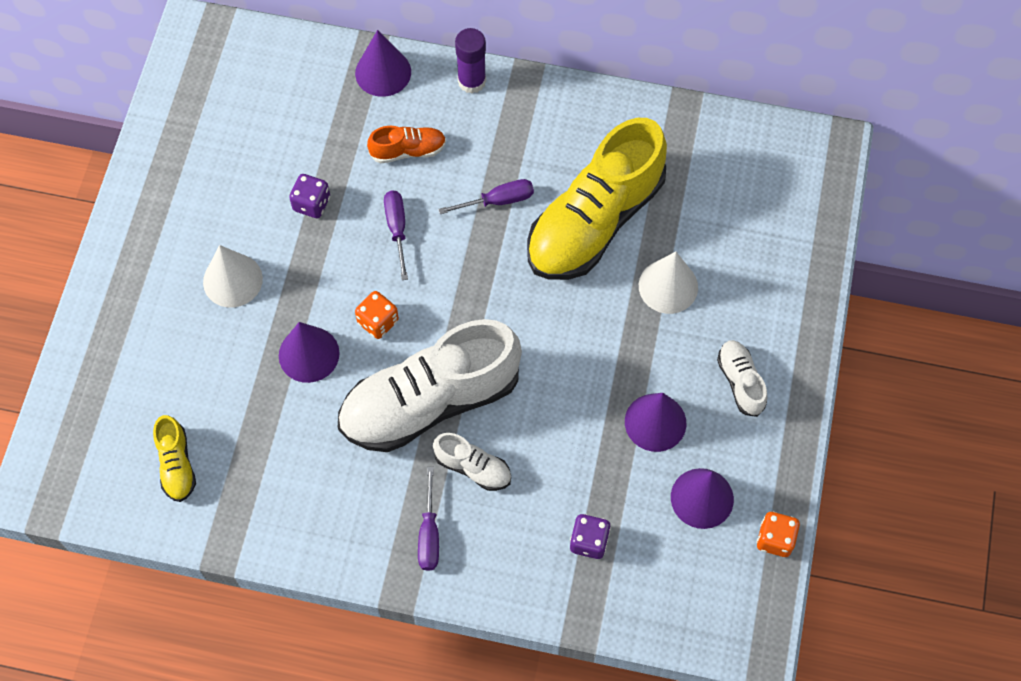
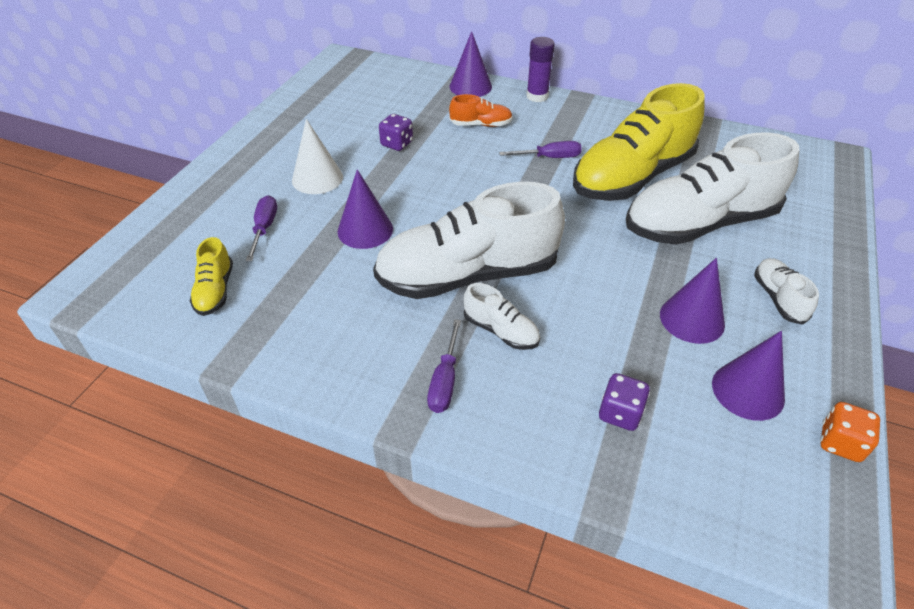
camera: 10 degrees right, 20 degrees down
orange dice [355,291,399,339] -> none
purple screwdriver [384,190,408,280] -> purple screwdriver moved to [246,195,277,261]
white cone [639,252,698,314] -> white shoe [626,132,799,245]

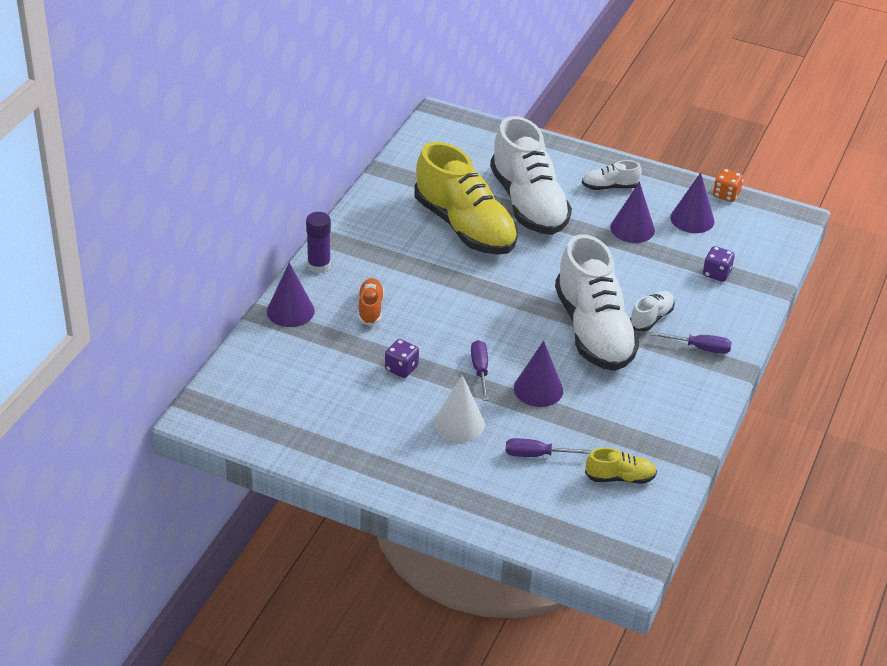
camera: 90 degrees left, 5 degrees down
purple screwdriver [499,141,582,158] -> purple screwdriver moved to [471,340,489,401]

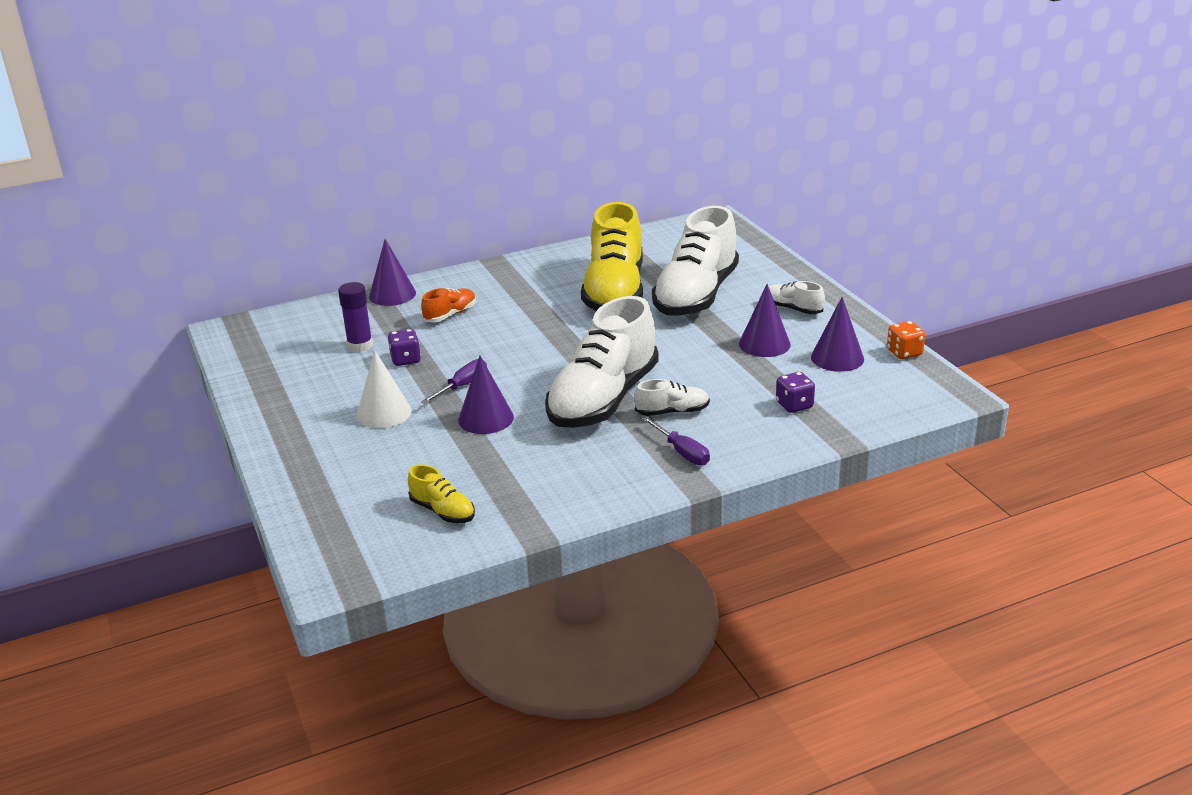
camera: 45 degrees right, 10 degrees down
purple glue stick [306,212,331,273] -> purple glue stick moved to [338,282,373,352]
purple screwdriver [506,438,592,457] -> none

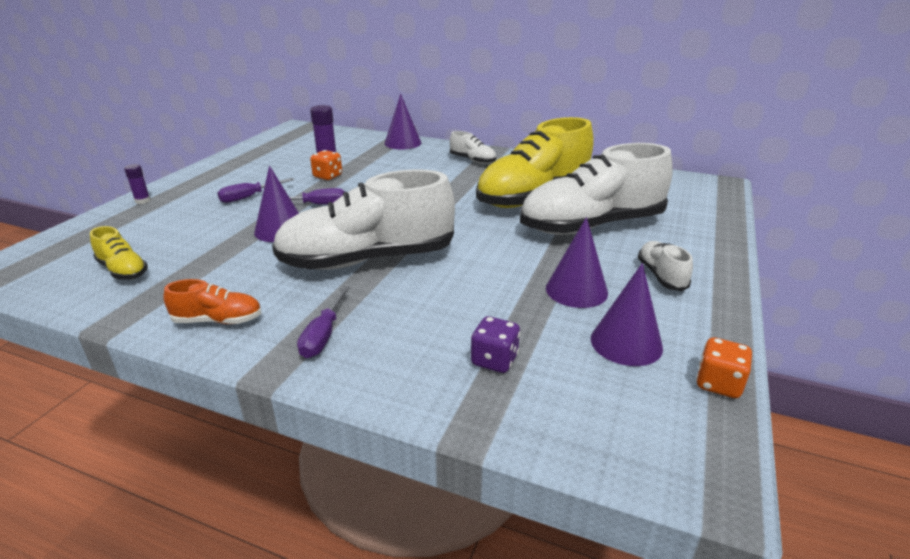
camera: 45 degrees right, 0 degrees up
white cone [356,351,412,428] -> purple screwdriver [218,178,294,203]
purple dice [388,329,421,366] -> orange dice [310,150,342,180]
yellow shoe [408,464,475,523] -> yellow shoe turned 45 degrees counterclockwise [90,226,148,280]
orange shoe [421,288,476,323] -> orange shoe moved to [163,279,262,324]
white shoe [634,379,710,416] -> white shoe moved to [450,131,496,164]
none -> purple glue stick [124,164,151,204]

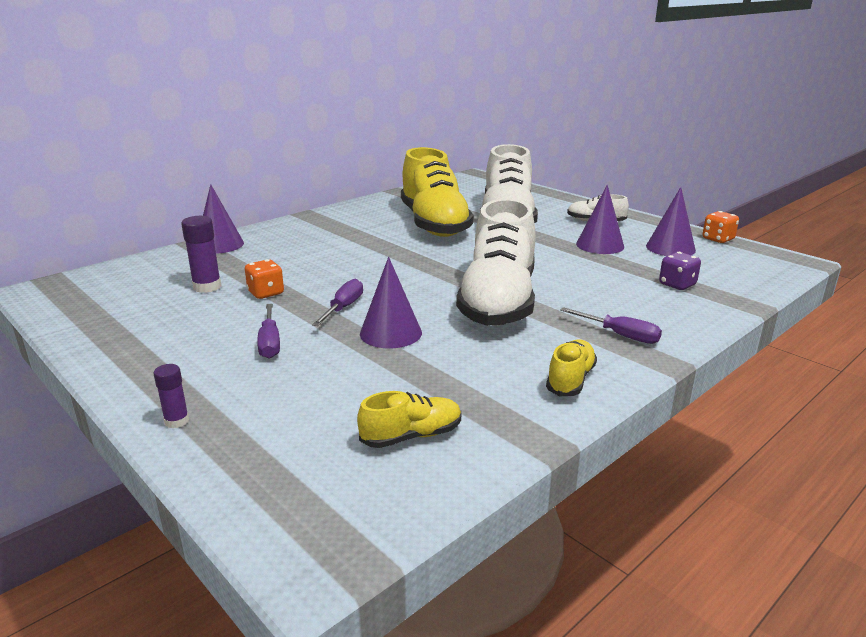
camera: 65 degrees left, 5 degrees down
orange shoe [163,279,262,324] -> yellow shoe [546,339,597,396]
white shoe [450,131,496,164] -> none

